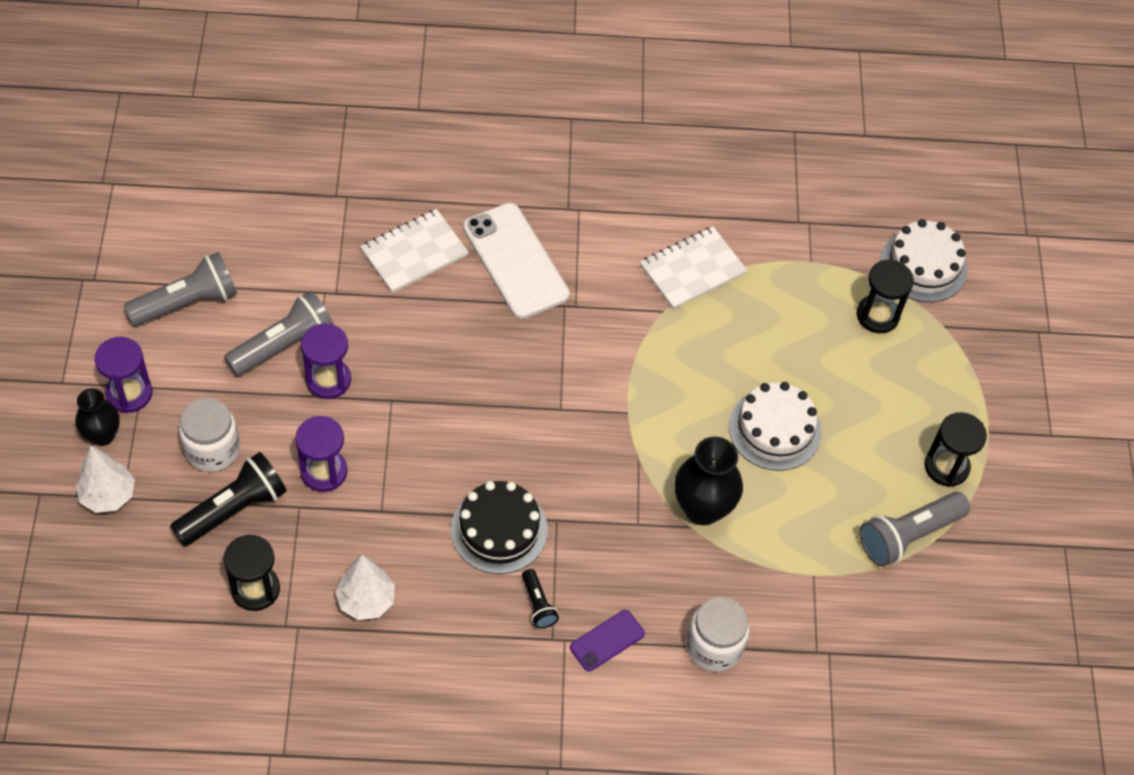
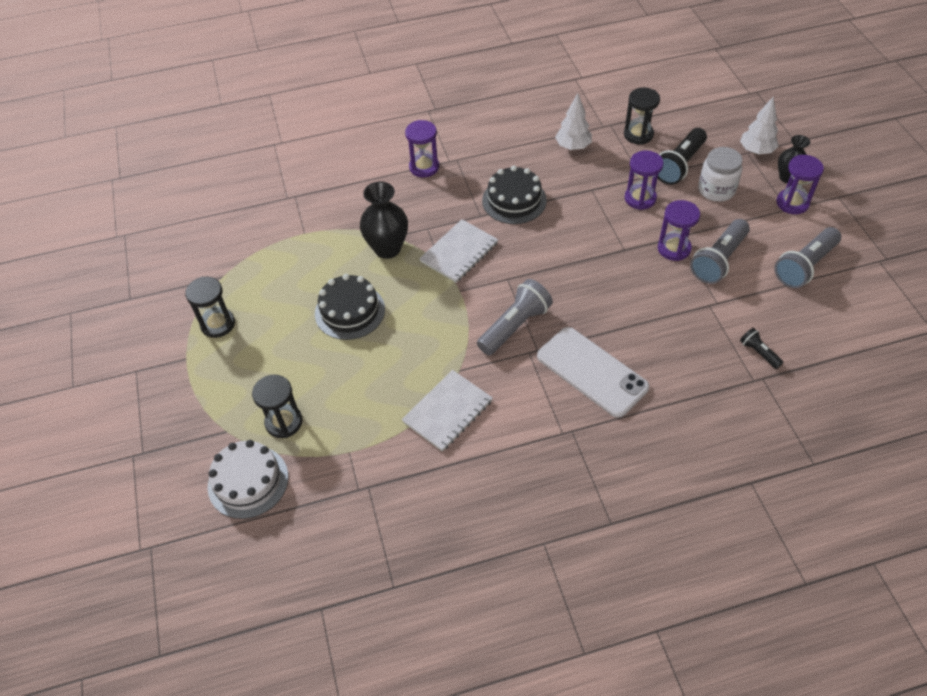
camera: 170 degrees right, 5 degrees down
white notebook [360,209,469,293] -> white notebook moved to [419,219,498,283]
black flashlight [522,569,559,629] -> black flashlight moved to [740,328,783,369]
purple phone [570,610,645,671] -> purple hourglass [405,120,439,177]
white jar [686,597,749,672] -> none
white cake [729,382,821,471] -> black cake [315,274,385,340]
grey flashlight [859,492,970,567] -> grey flashlight moved to [477,279,553,355]

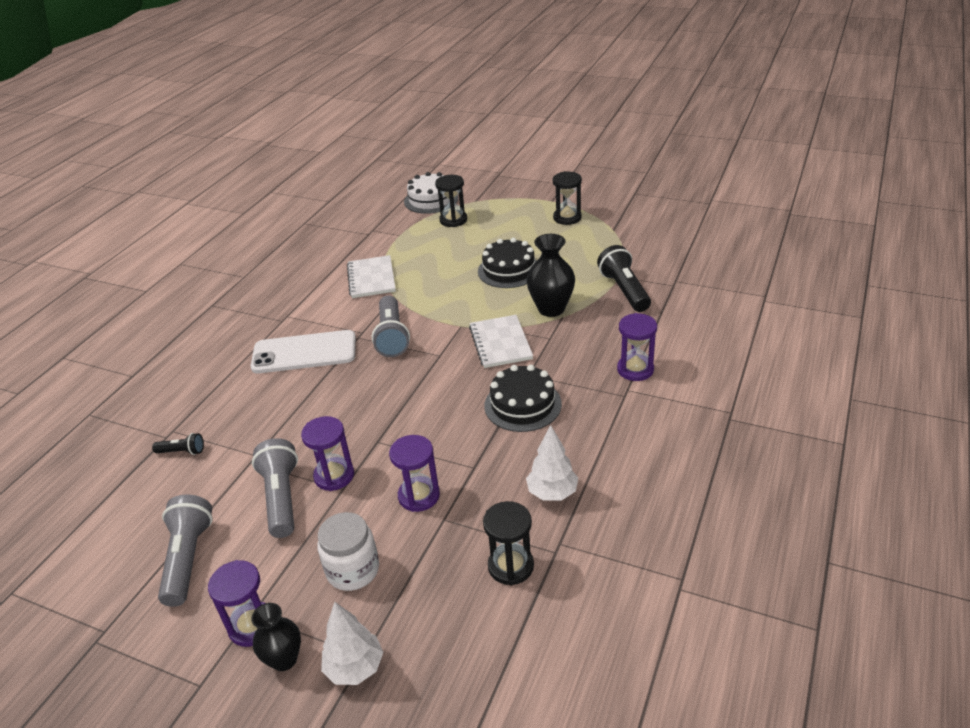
camera: 130 degrees right, 15 degrees down
black flashlight [658,128,707,185] -> black flashlight moved to [597,245,651,312]

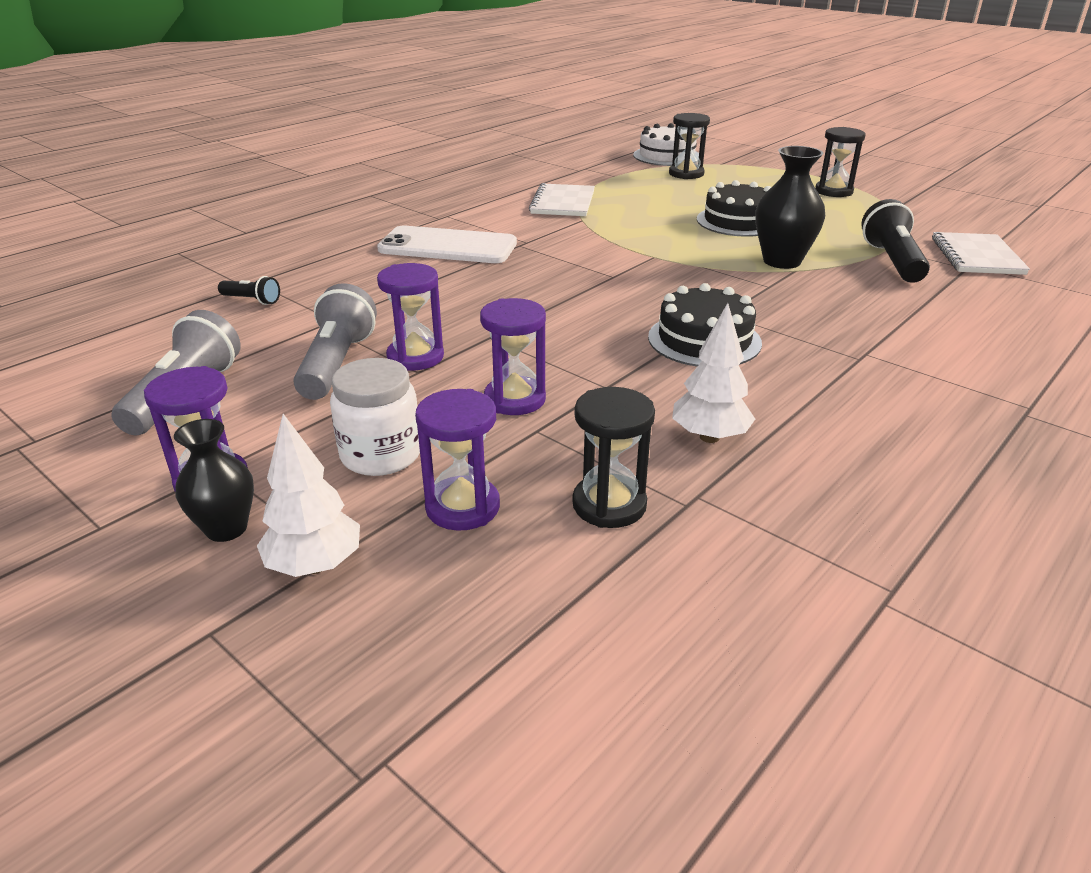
camera: 15 degrees right, 5 degrees down
grey flashlight [372,296,410,357] -> none
white notebook [469,315,533,368] -> white notebook moved to [932,232,1030,275]
purple hourglass [617,313,657,381] -> purple hourglass moved to [415,389,500,531]

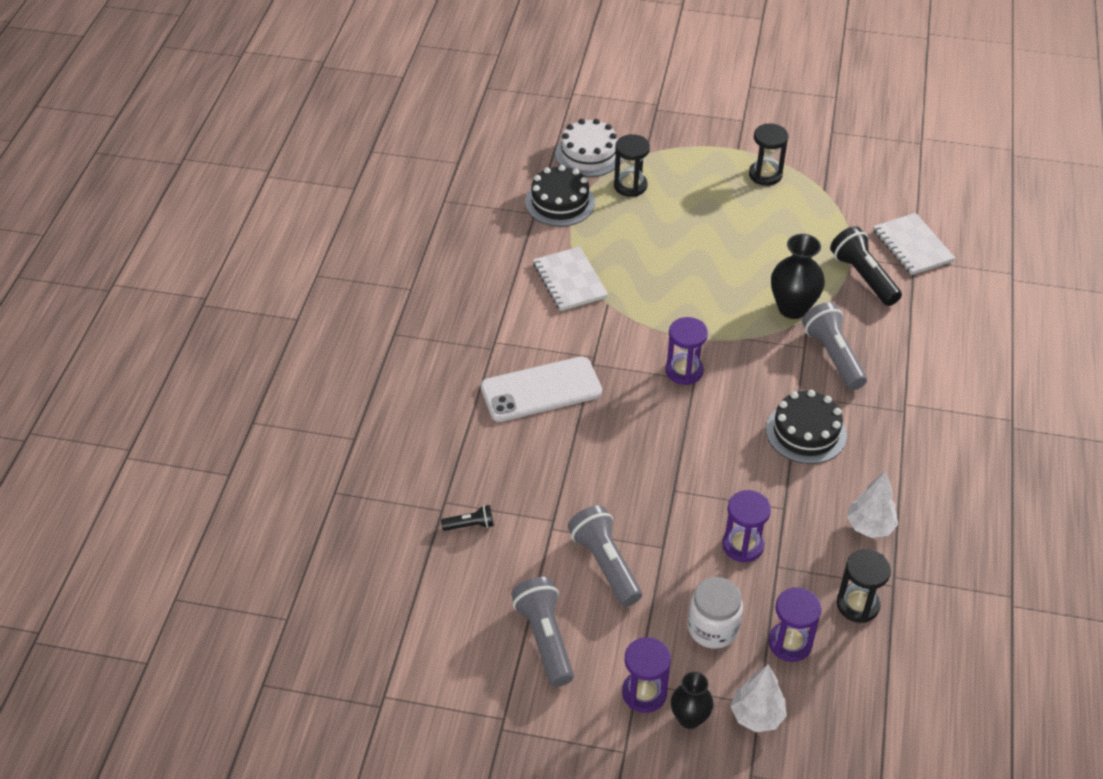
camera: 30 degrees left, 15 degrees up
purple hourglass [377,263,444,370] -> purple hourglass moved to [666,317,708,385]
black cake [697,180,771,237] -> black cake moved to [525,165,595,226]
none -> grey flashlight [802,302,867,390]

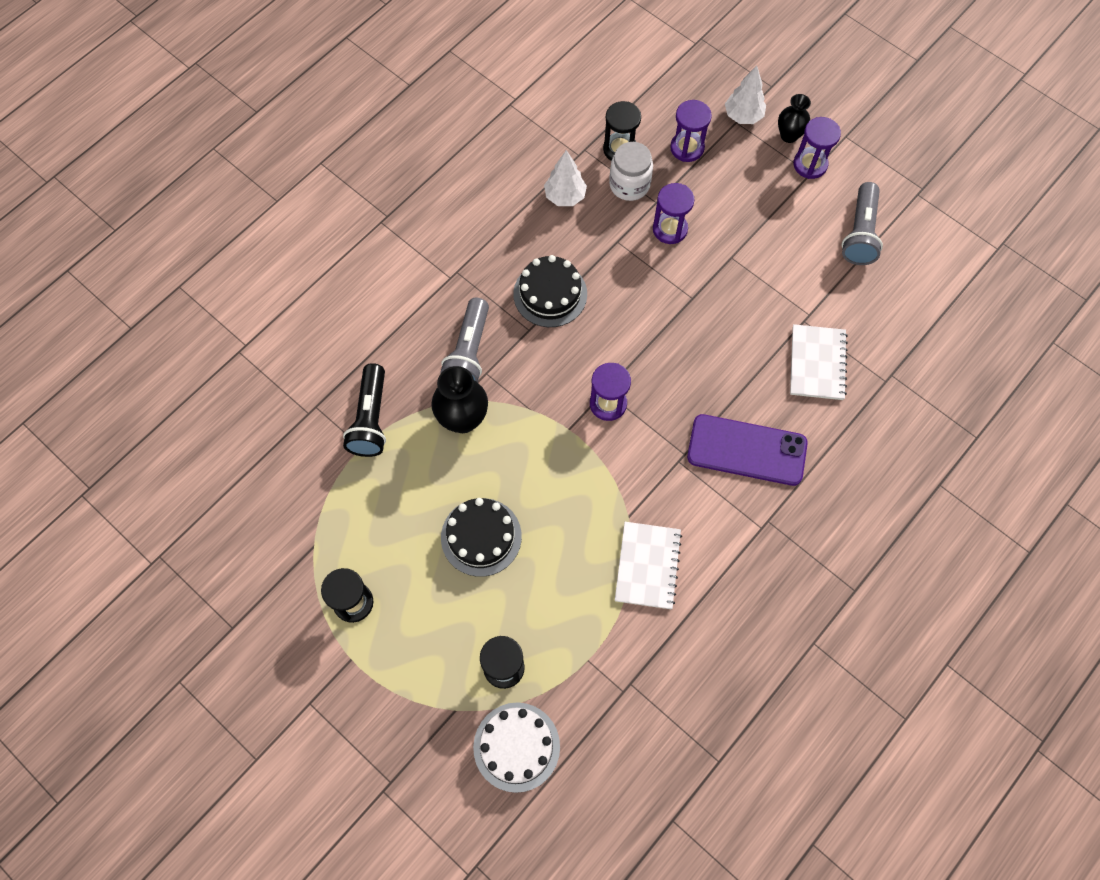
camera: 150 degrees left, 20 degrees up
black flashlight [441,505,494,531] -> none
white phone [481,356,602,422] -> purple phone [687,414,808,486]
black cake [525,165,595,226] -> black cake moved to [441,498,522,577]
grey flashlight [568,505,642,606] -> none
white jar [688,577,743,649] -> white jar moved to [609,142,653,201]
white notebook [873,213,955,275] -> white notebook moved to [790,324,848,400]

